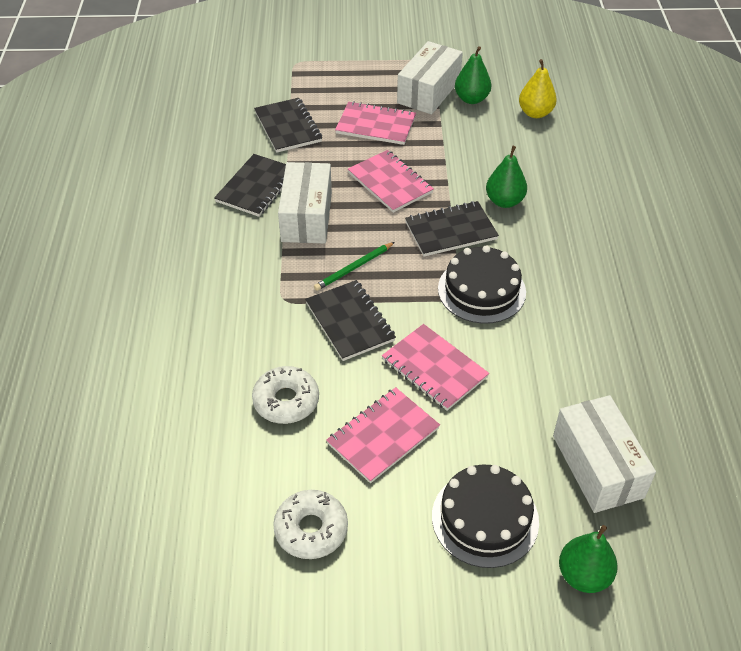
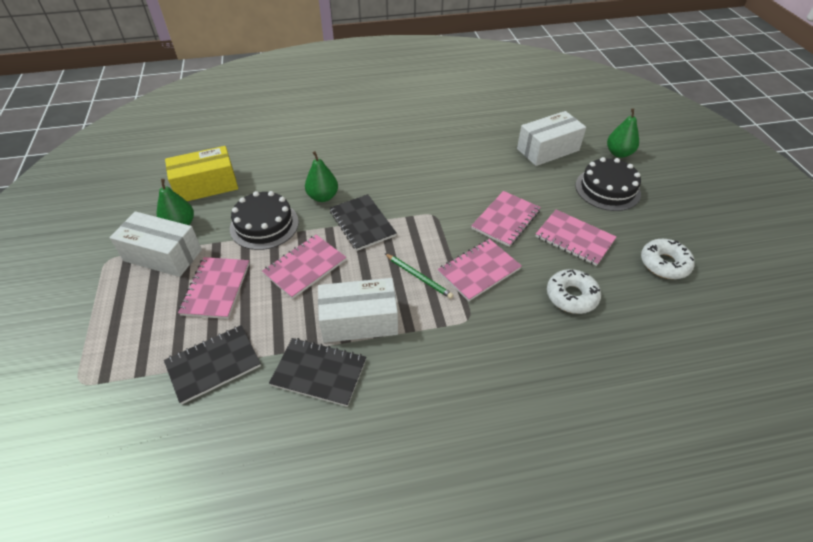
camera: 100 degrees left, 0 degrees up
black notebook [305,280,396,361] -> pink notebook [438,239,522,301]
black cake [438,246,526,324] -> black cake moved to [230,191,299,250]
yellow pear [519,59,557,118] -> yellow box [165,146,238,201]

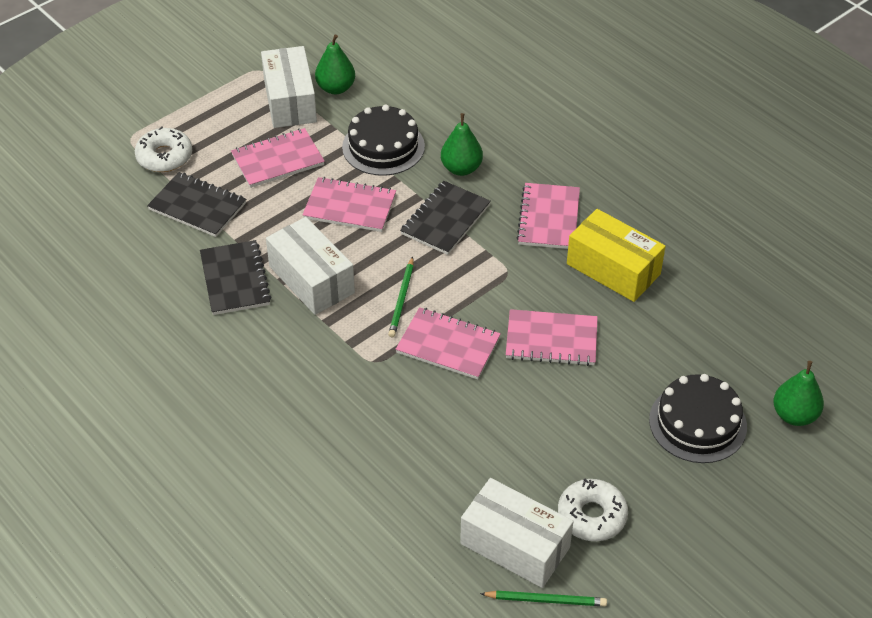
camera: 60 degrees right, 0 degrees up
yellow box [165,146,238,201] -> yellow box moved to [567,209,666,302]
white box [517,111,586,166] -> white box moved to [460,478,573,588]
pink notebook [535,210,616,266] -> pink notebook moved to [516,183,580,249]
white donut [547,269,601,314] -> white donut moved to [135,126,192,172]
none -> green pencil [480,590,607,606]

